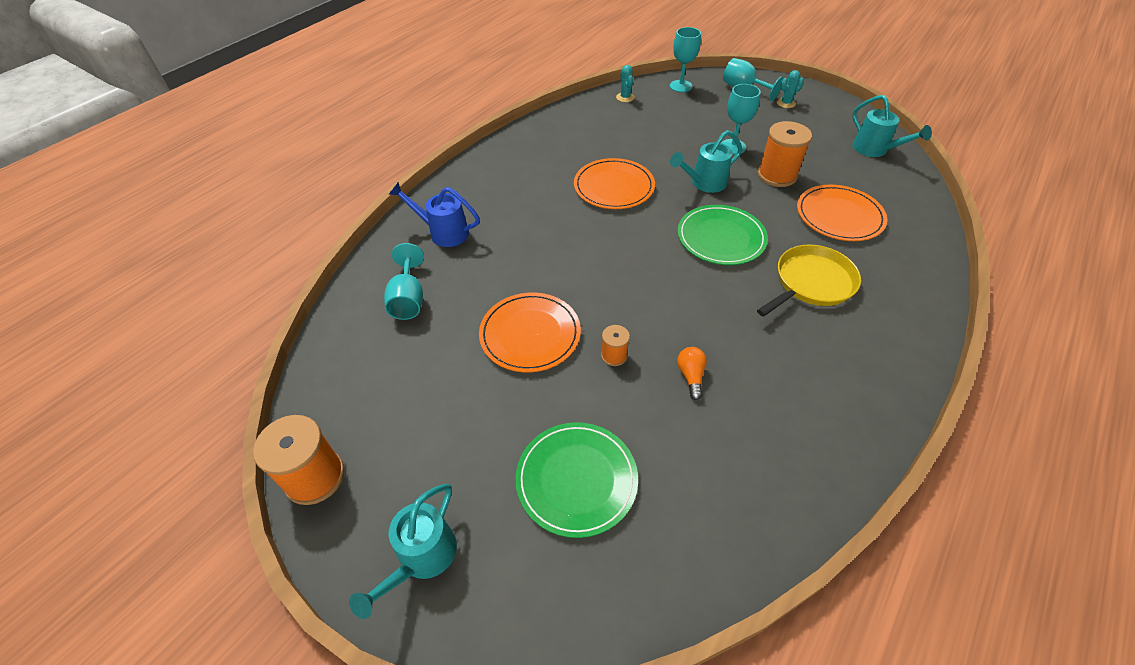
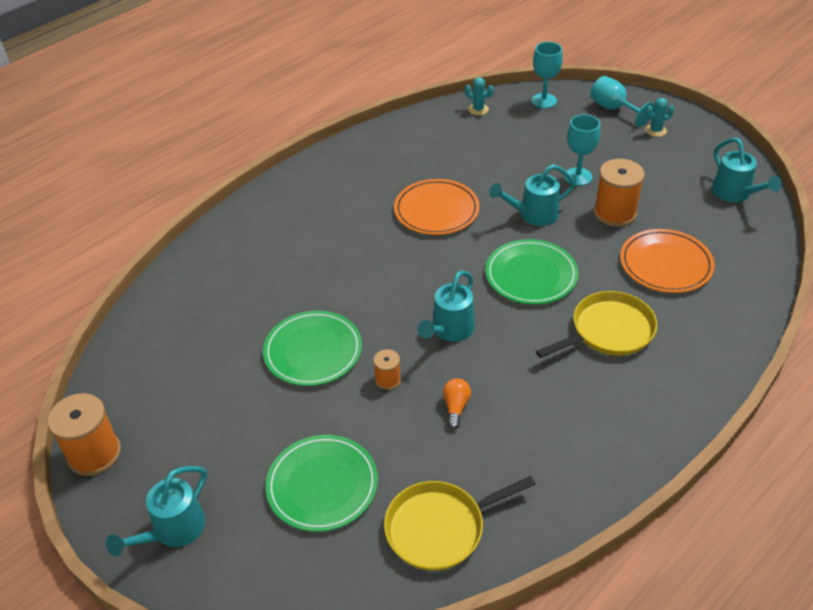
camera: 10 degrees right, 5 degrees down
turquoise goblet [384,243,424,320] -> none
blue watering can [388,182,480,247] -> none
orange plate [479,292,581,373] -> green plate [263,311,362,386]
turquoise cactus [616,65,635,102] -> turquoise cactus turned 60 degrees counterclockwise [465,77,494,115]
none -> yellow pan [384,476,536,571]
none -> turquoise watering can [417,270,475,342]

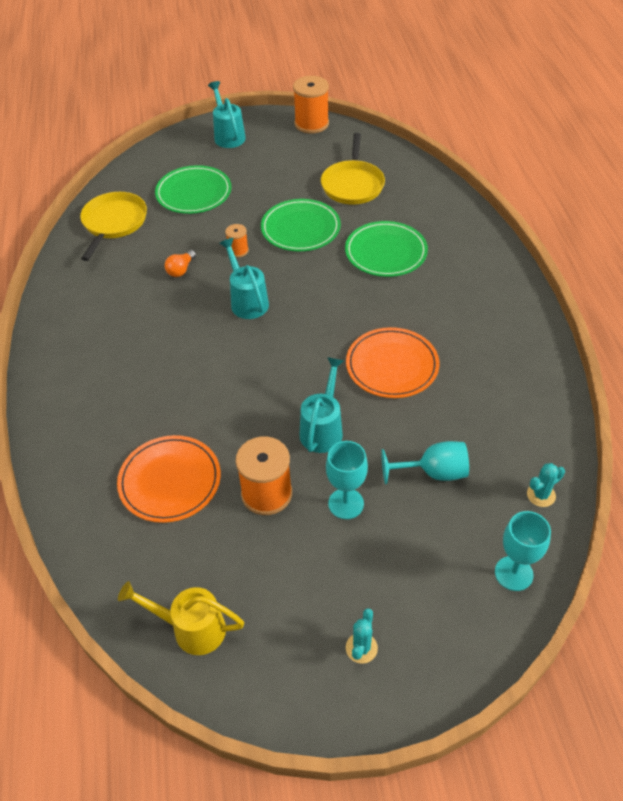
camera: 125 degrees right, 5 degrees up
orange light bulb [443,378,471,429] -> orange light bulb turned 75 degrees clockwise [165,250,196,277]
green plate [485,239,579,304] -> green plate moved to [345,221,428,277]
yellow pan [536,291,657,358] -> yellow pan moved to [321,133,385,204]
turquoise goblet [590,76,654,127] -> turquoise goblet moved to [381,441,469,484]
turquoise watering can [712,138,782,202] -> yellow watering can [118,581,244,655]

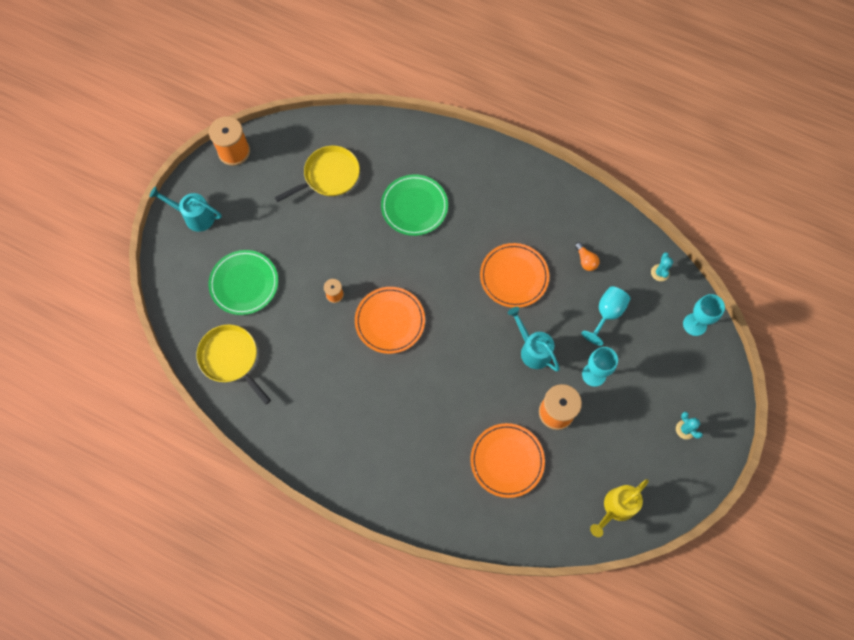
camera: 55 degrees left, 20 degrees up
orange light bulb [165,250,196,277] -> orange light bulb moved to [575,242,600,271]
turquoise watering can [219,238,269,319] -> orange plate [355,287,425,354]
green plate [261,199,341,251] -> none
yellow pan [321,133,385,204] -> yellow pan turned 75 degrees counterclockwise [274,146,360,202]

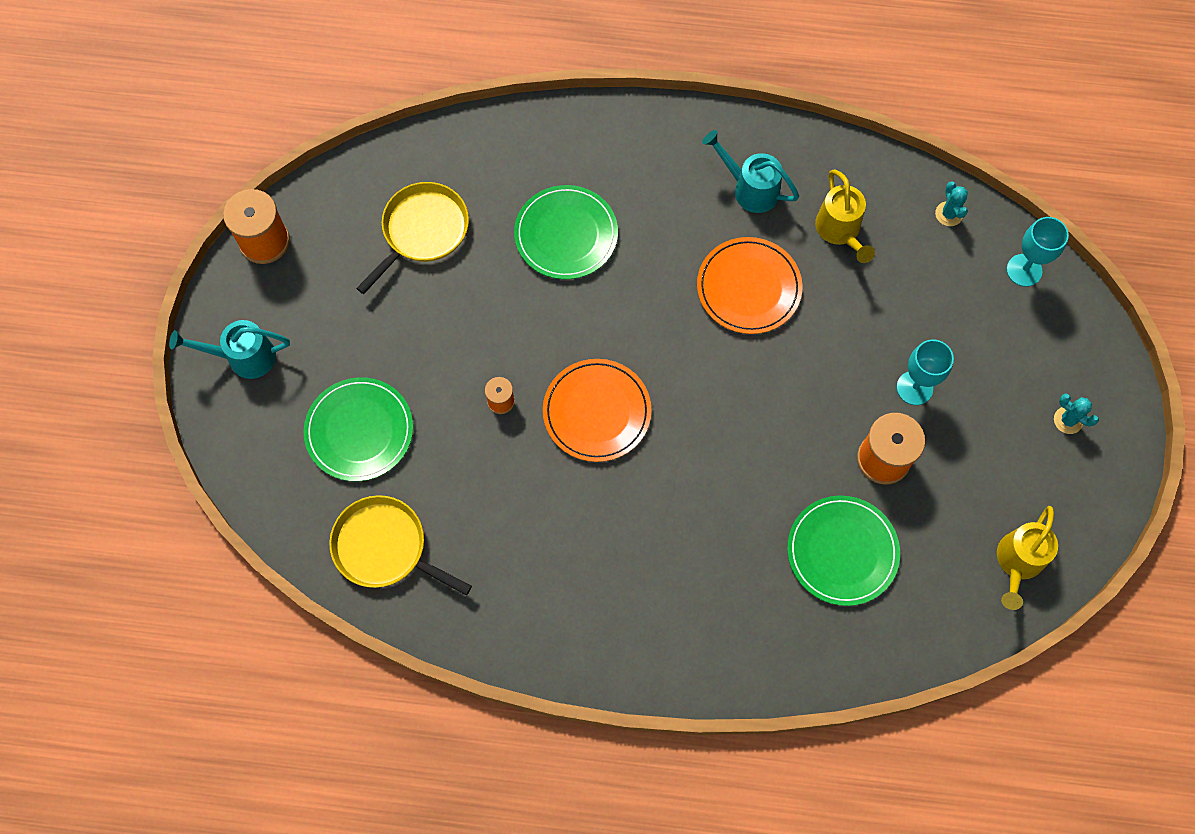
camera: 20 degrees left, 0 degrees up
orange plate [470,423,545,498] -> green plate [787,495,900,606]
turquoise watering can [508,307,560,372] -> turquoise watering can moved to [702,130,799,213]
orange light bulb [575,242,600,271] -> yellow watering can [815,169,875,263]
turquoise goblet [582,286,630,346] -> none

